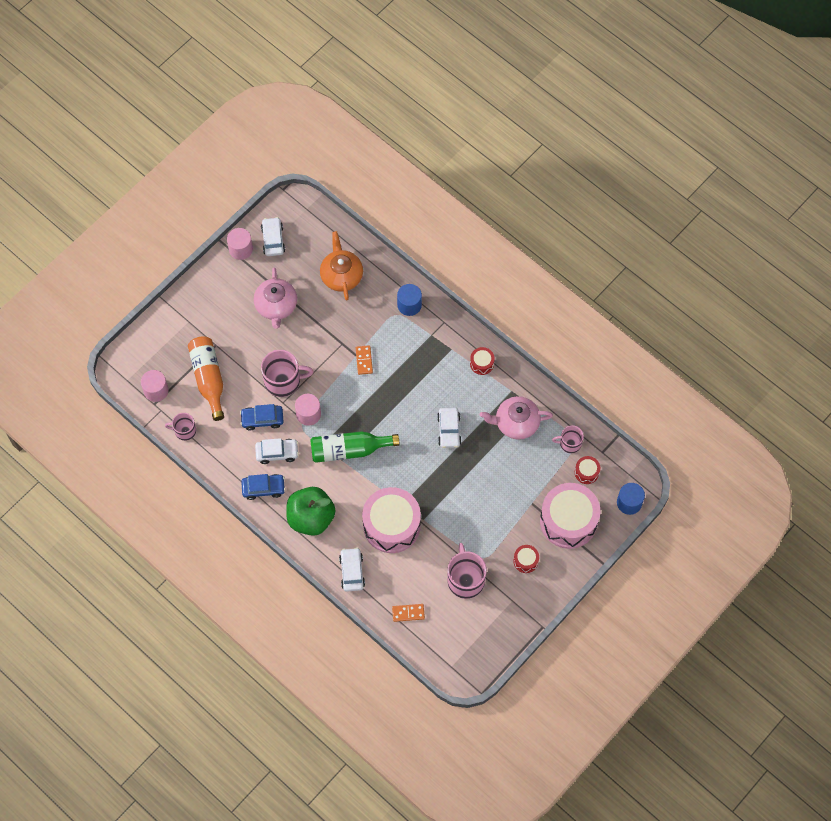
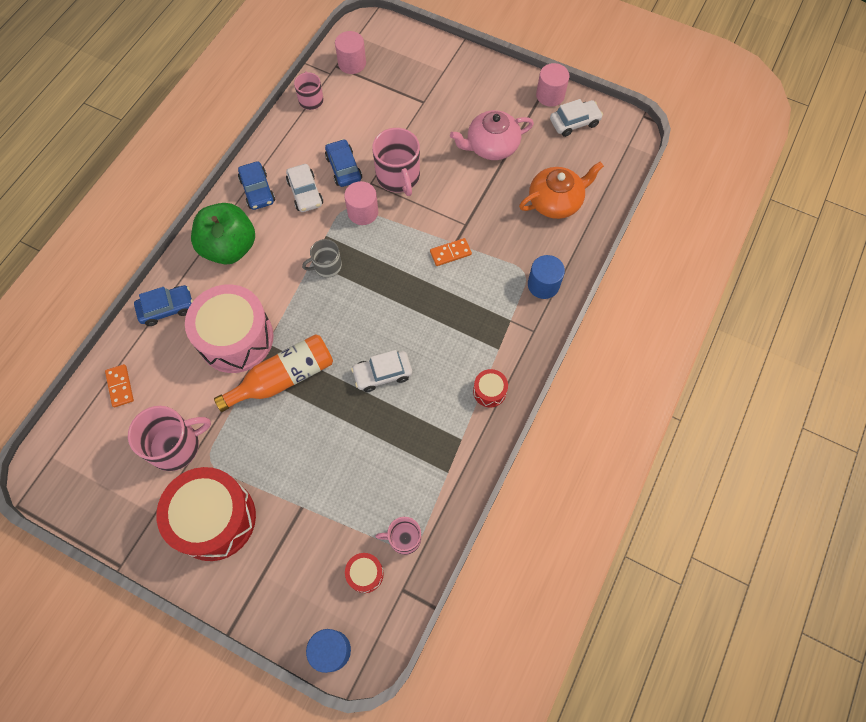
camera: 75 degrees right, 0 degrees up
orange bottle [188,336,224,421] -> orange bottle moved to [214,334,333,412]
green bottle [310,431,400,463] -> grey mug [302,239,342,277]
white car [339,547,365,592] -> blue car [134,285,193,326]
pink teapot [480,396,553,440] -> none
red drum [513,545,539,573] -> red drum [156,467,256,561], size x2.32
pink drum [540,483,600,549] -> none
pink mug [552,425,584,454] -> pink mug turned 75 degrees counterclockwise [376,517,421,555]

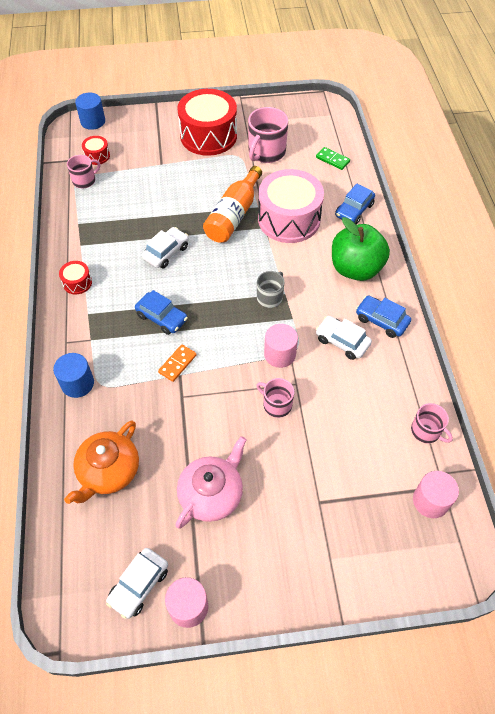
camera: 145 degrees right, 10 degrees down
orange domino [105,364,134,407] -> green domino [316,147,350,170]
blue car [325,139,362,187] -> blue car moved to [135,290,188,335]
pink mug [372,128,420,196] -> pink mug [256,378,294,418], size x0.60

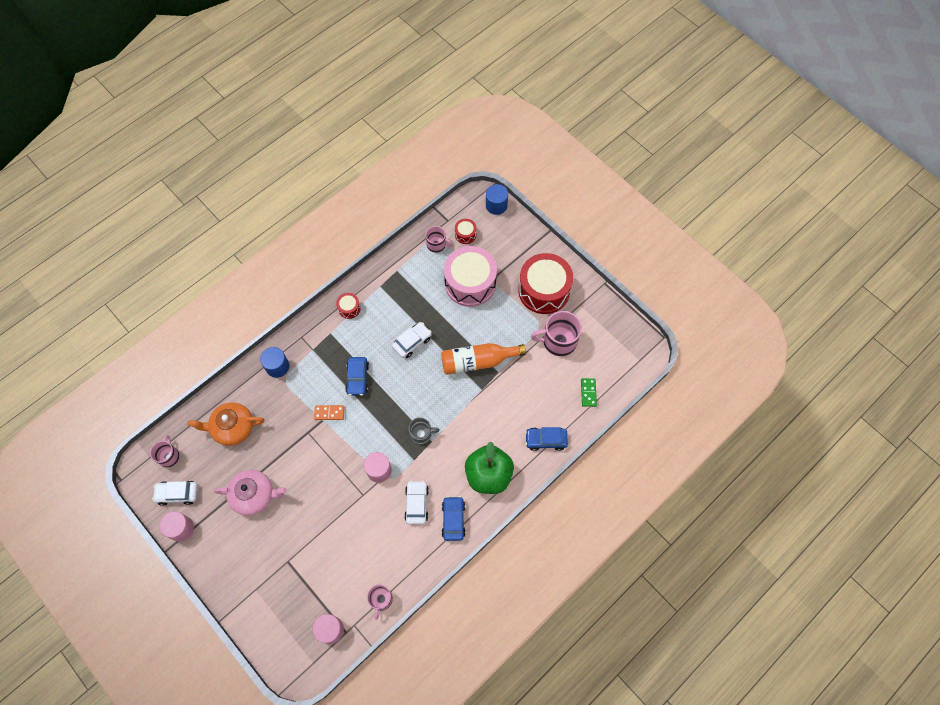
camera: 55 degrees right, 10 degrees up
white car [142,227,189,268] -> white car turned 45 degrees counterclockwise [392,322,432,358]
pink mug [256,378,294,418] -> pink mug moved to [150,435,179,468]
pink drum [258,169,324,243] -> pink drum moved to [444,246,497,307]

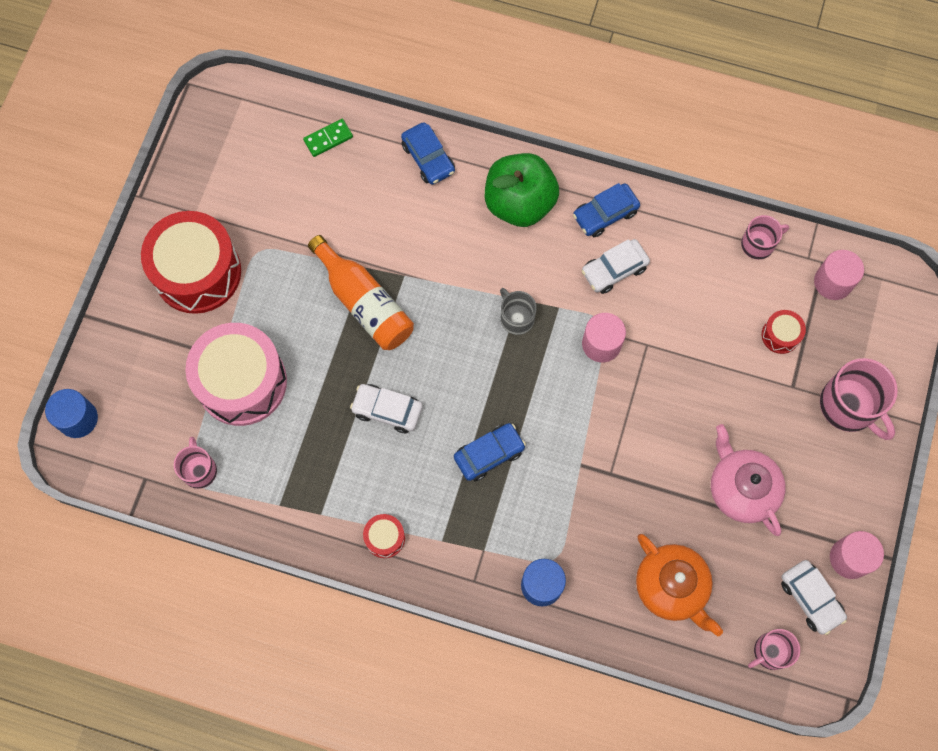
camera: 120 degrees left, 5 degrees up
orange domino [314,405,344,420] -> none
red drum [455,219,477,244] -> red drum moved to [762,310,806,354]
pink mug [531,311,582,356] -> pink mug moved to [820,358,898,440]

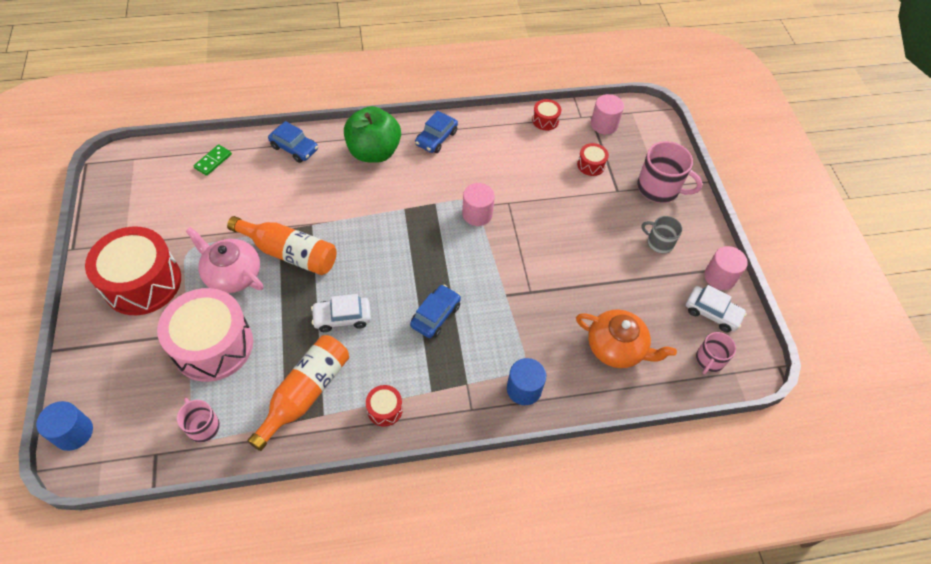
camera: 30 degrees left, 15 degrees down
grey mug [500,288,537,335] -> grey mug moved to [642,216,682,254]
white car [582,239,650,294] -> none
pink teapot [711,424,786,536] -> pink teapot moved to [186,227,263,293]
pink mug [741,215,789,260] -> red drum [532,99,561,130]
none -> orange bottle [247,335,349,451]

